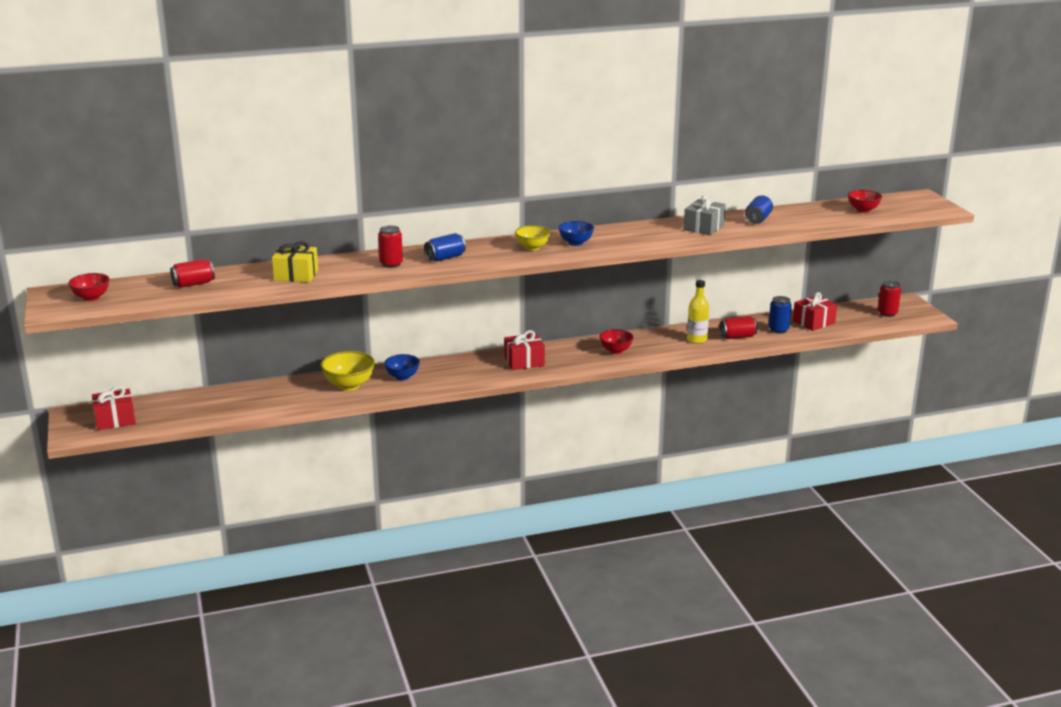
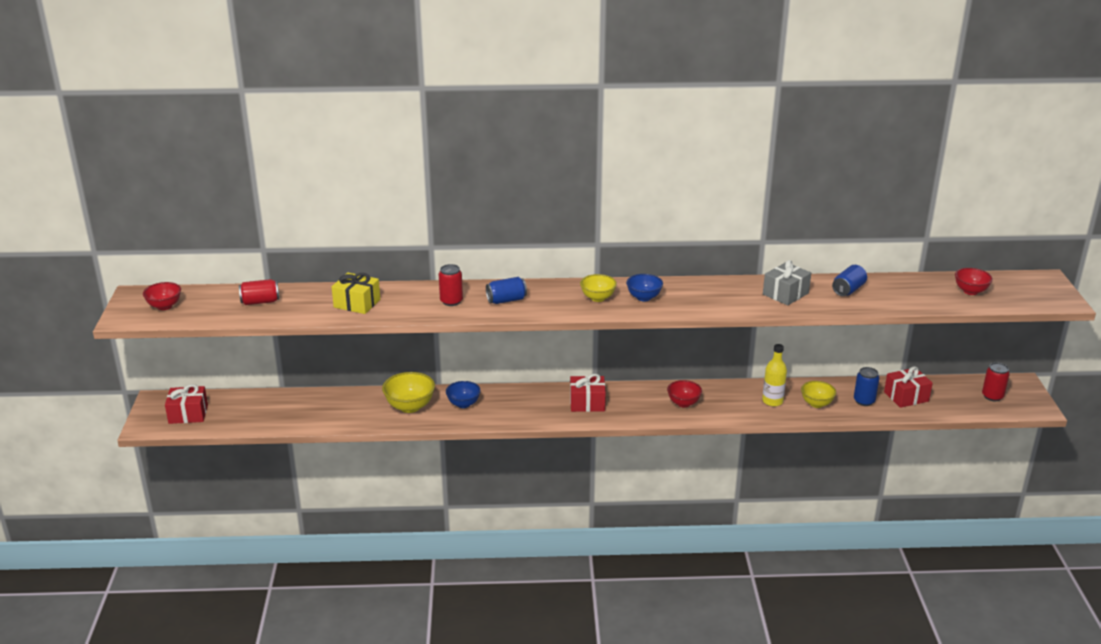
camera: 15 degrees right, 5 degrees up
red can [719,316,757,339] -> yellow bowl [801,381,836,408]

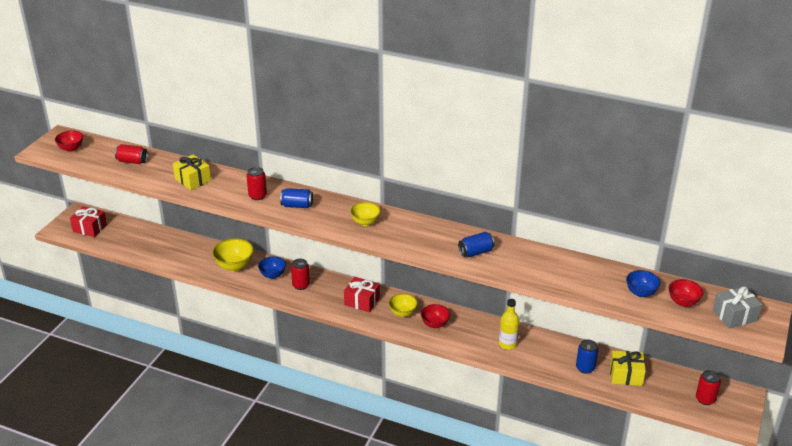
camera: 25 degrees right, 5 degrees up
blue bowl [626,274,663,301] -> blue bowl moved to [626,270,661,297]
grey gift [763,260,811,305] -> grey gift moved to [713,286,762,329]
yellow bowl [801,381,836,408] -> yellow bowl moved to [389,293,418,317]
blue can [832,265,867,296] -> blue can moved to [458,232,495,257]
red gift [884,366,933,408] -> yellow gift [610,351,646,386]
none -> red can [291,259,310,290]

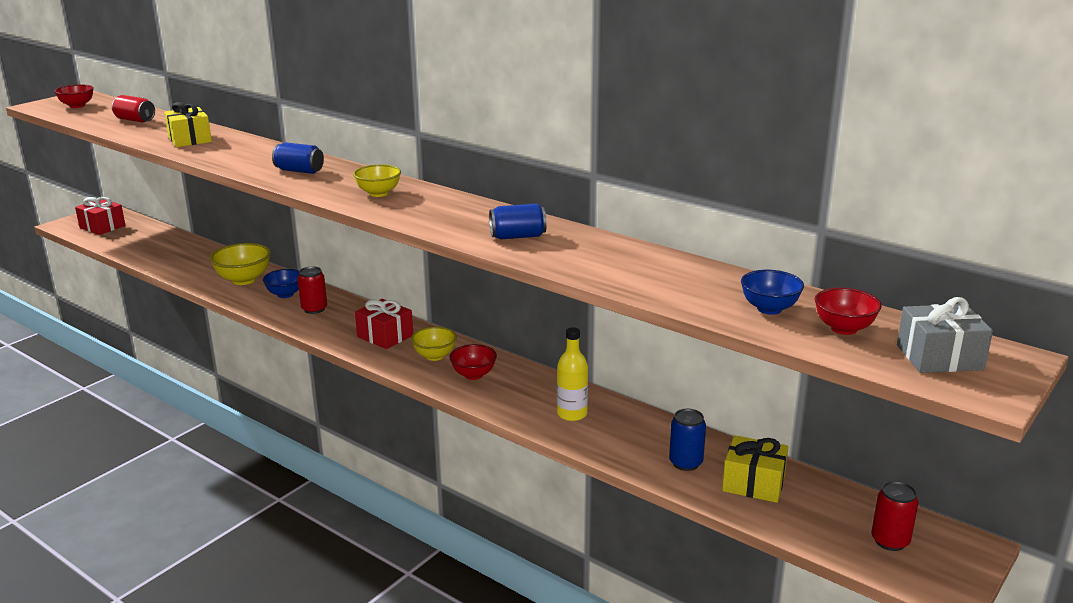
camera: 15 degrees right, 10 degrees down
red can [247,167,267,200] -> none

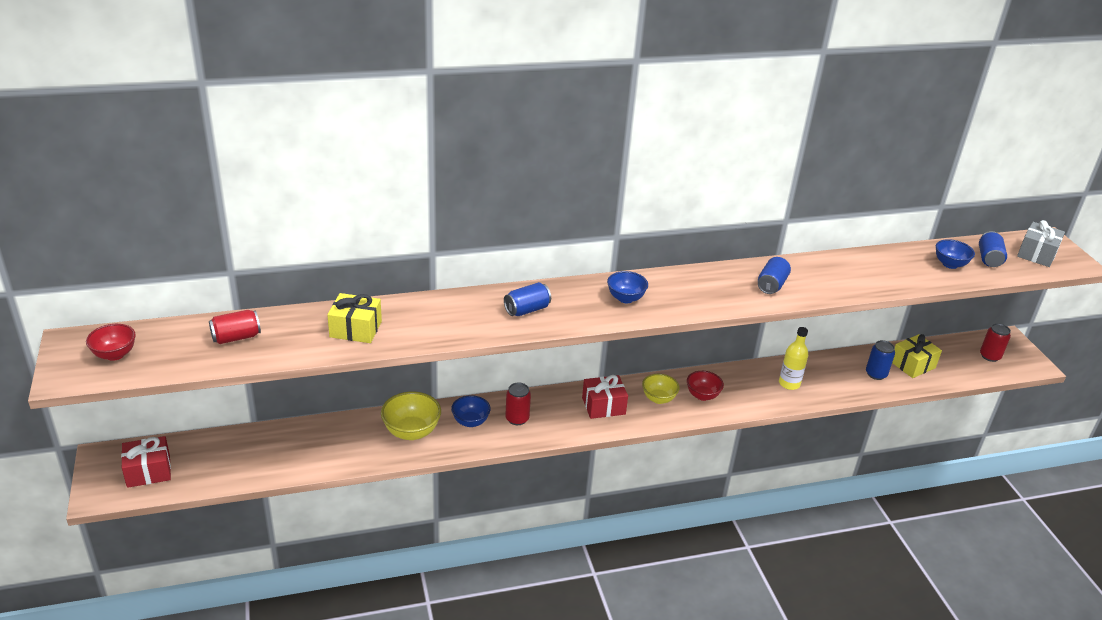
camera: 55 degrees left, 10 degrees up
yellow bowl [353,164,401,197] -> blue bowl [607,271,648,303]
red bowl [814,288,882,335] -> blue can [979,231,1007,267]

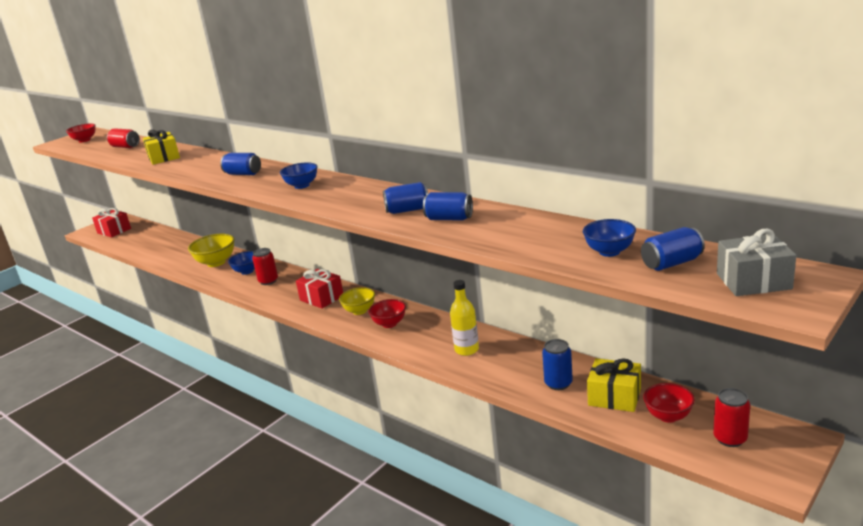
camera: 60 degrees right, 10 degrees down
none -> blue can [423,192,473,220]
none -> red bowl [643,383,695,423]

